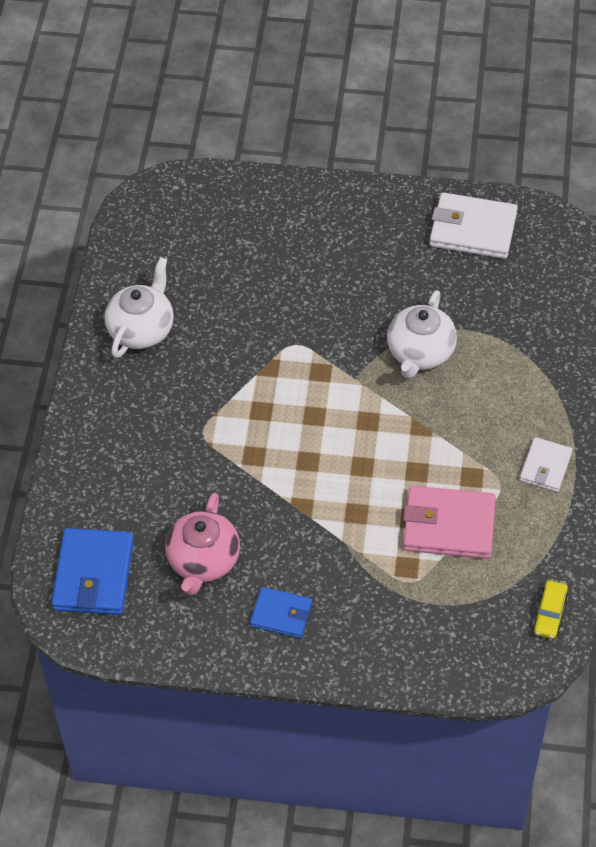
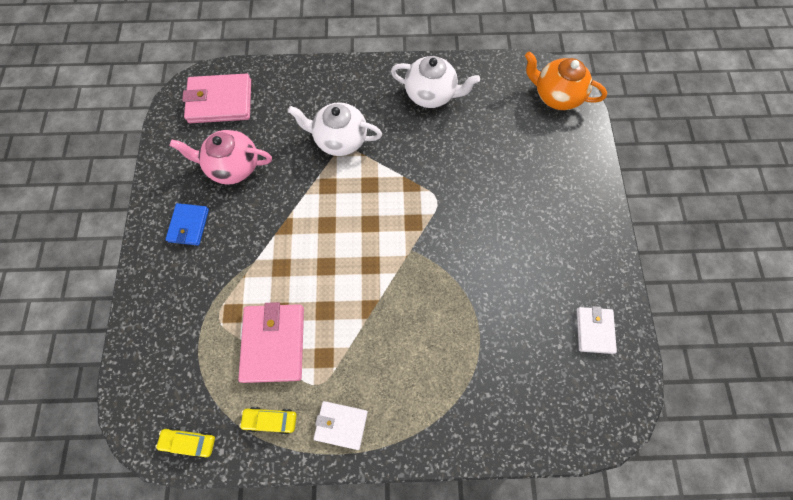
camera: 80 degrees right, 15 degrees up
blue wallet [51,528,134,615] -> pink wallet [182,74,251,123]
white teapot [387,290,457,379] -> white teapot moved to [288,102,382,156]
white wallet [430,192,518,259] -> white wallet [577,306,617,354], size x0.60
none -> yellow car [239,407,297,434]
none -> orange teapot [525,51,607,110]

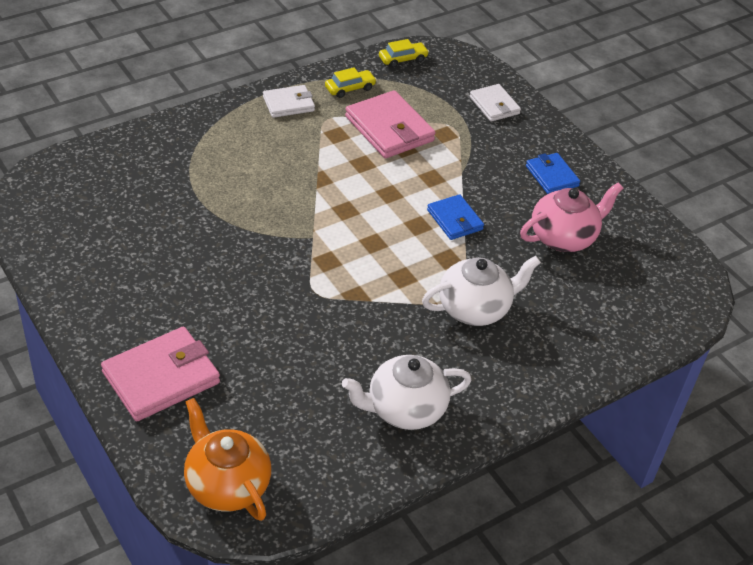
camera: 145 degrees right, 25 degrees down
pink wallet [182,74,251,123] -> pink wallet moved to [101,327,220,422]
orange teapot [525,51,607,110] -> orange teapot turned 120 degrees counterclockwise [184,398,271,521]
white wallet [577,306,617,354] -> white wallet moved to [469,84,521,122]
none -> blue wallet [427,194,484,240]

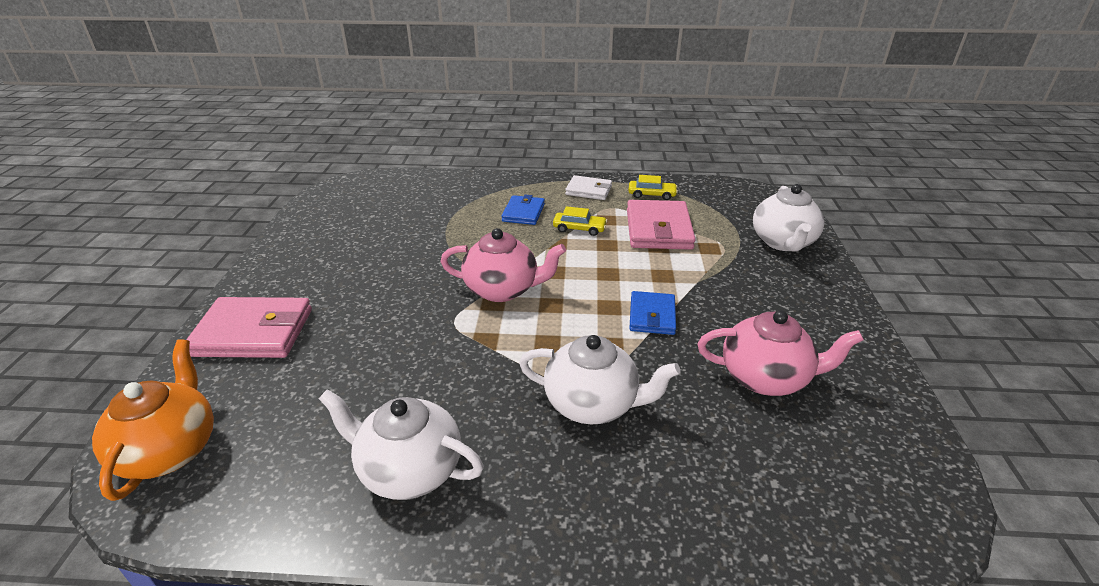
camera: 40 degrees right, 10 degrees down
yellow car [379,39,429,68] -> yellow car moved to [553,206,607,236]
white wallet [469,84,521,122] -> white teapot [753,184,824,252]
blue wallet [526,153,580,194] -> blue wallet moved to [502,195,545,225]
none -> pink teapot [440,228,566,302]

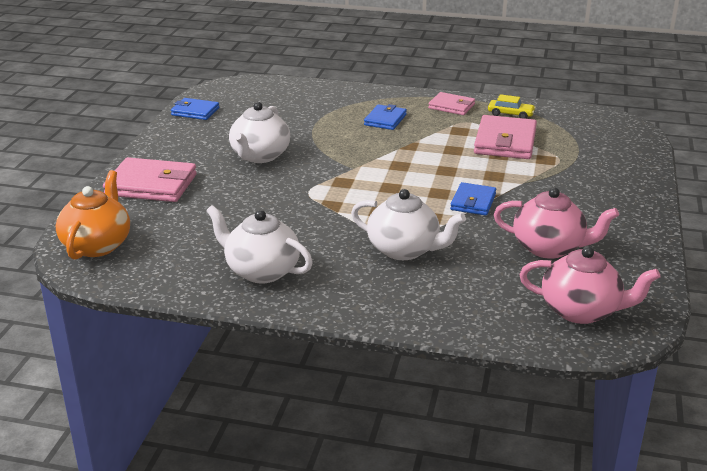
camera: 10 degrees right, 5 degrees down
pink teapot [440,228,566,302] -> pink teapot moved to [519,246,660,324]
yellow car [553,206,607,236] -> none
white wallet [565,175,612,200] -> pink wallet [428,92,475,115]
white teapot [753,184,824,252] -> white teapot moved to [229,102,290,163]
none -> blue wallet [171,98,219,120]

